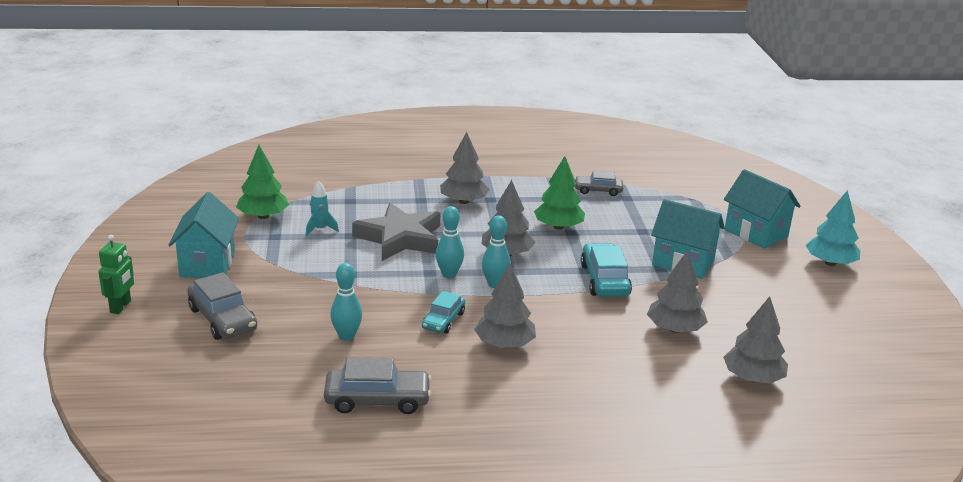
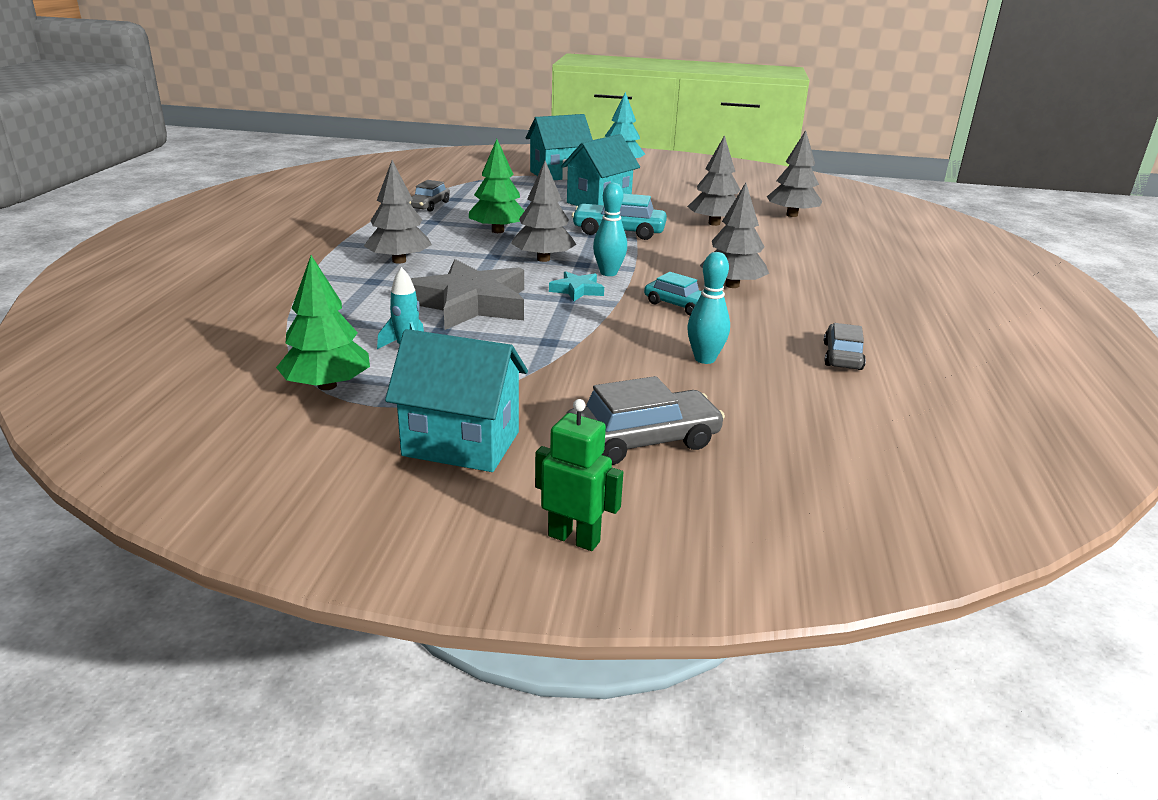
camera: 75 degrees left, 0 degrees up
grey car [324,357,432,414] -> grey car [824,323,866,370], size x0.64
turquoise bowling pin [436,206,464,278] -> turquoise star [549,271,604,301]

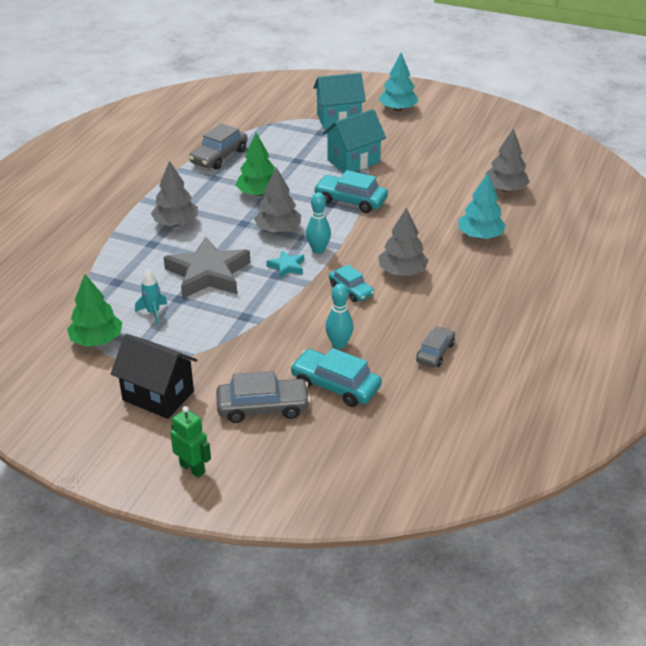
camera: 15 degrees right, 10 degrees up
turquoise house [385,329,528,472] -> black house [111,334,197,419]
grey car [409,180,450,212] -> grey car [189,123,248,170], size x1.56
grey tree [687,135,741,226] -> none
none -> turquoise car [290,348,382,407]
none -> turquoise tree [458,173,506,239]

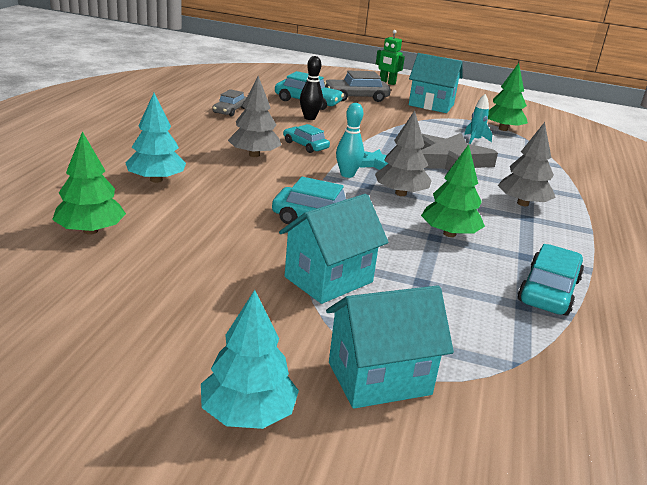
camera: 170 degrees right, 10 degrees down
black house [111,334,197,419] -> turquoise house [409,53,462,113]
grey car [189,123,248,170] -> turquoise car [517,244,584,316]
turquoise bowling pin [325,284,354,349] -> black bowling pin [300,56,323,120]
grey tree [485,128,530,192] -> green tree [52,131,126,235]

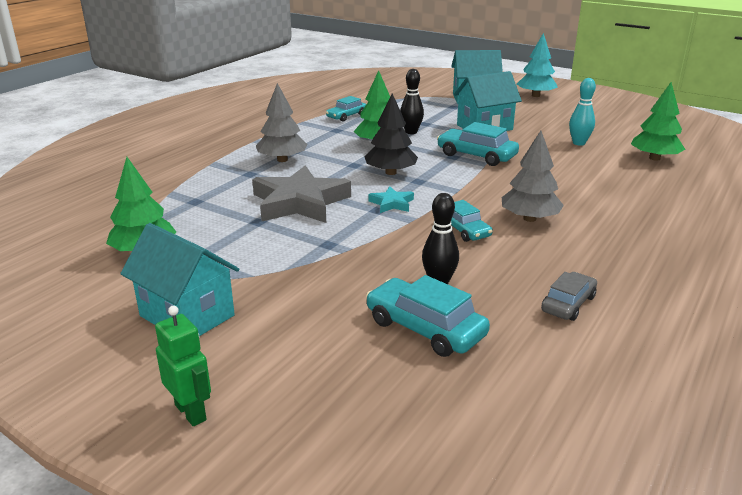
camera: 160 degrees left, 0 degrees up
turquoise tree [125,93,186,183] -> none
grey car [324,71,391,102] -> none
turquoise bowling pin [336,103,364,178] -> turquoise bowling pin moved to [569,78,596,146]
grey tree [375,111,432,196] -> black tree [365,93,418,175]
turquoise rocket [464,94,492,144] -> none
turquoise car [517,244,584,316] -> turquoise car [326,96,366,122], size x0.64
none -> black bowling pin [400,69,424,134]

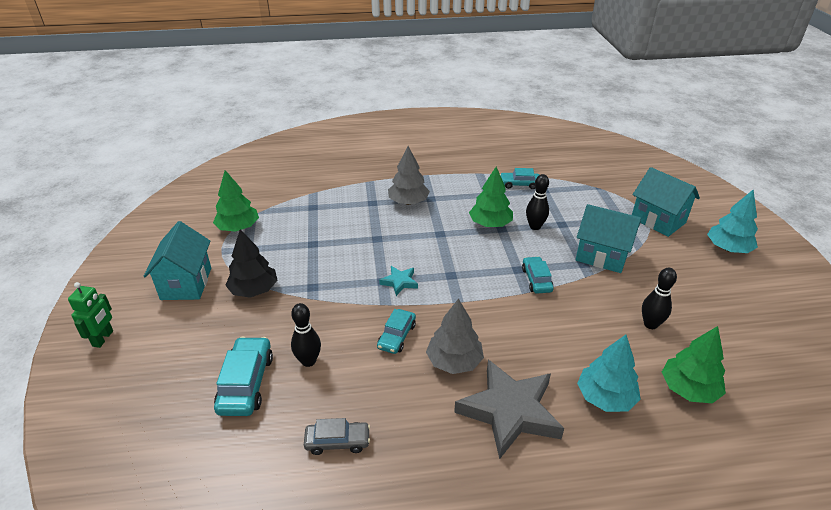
camera: 50 degrees right, 10 degrees up
grey star [252,165,351,223] -> grey star moved to [454,360,564,459]
black tree [365,93,418,175] -> black tree moved to [225,229,278,298]
turquoise car [437,122,519,166] -> turquoise car [522,256,554,294], size x0.64
turquoise bowling pin [569,78,596,146] -> black bowling pin [642,268,677,329]
none -> turquoise tree [577,335,641,412]

